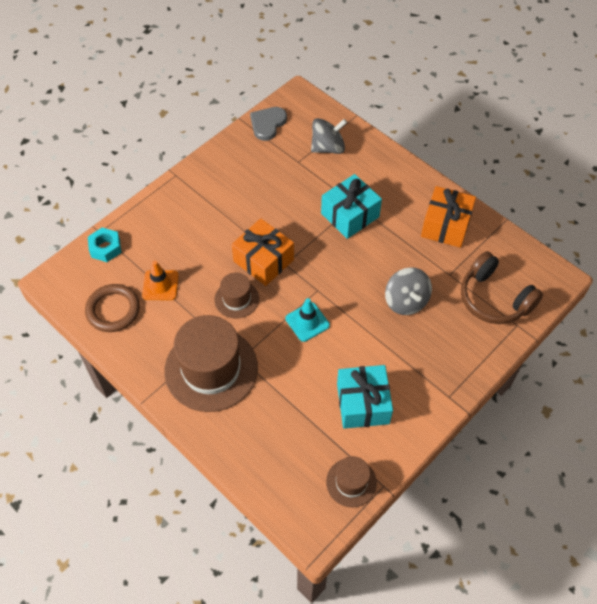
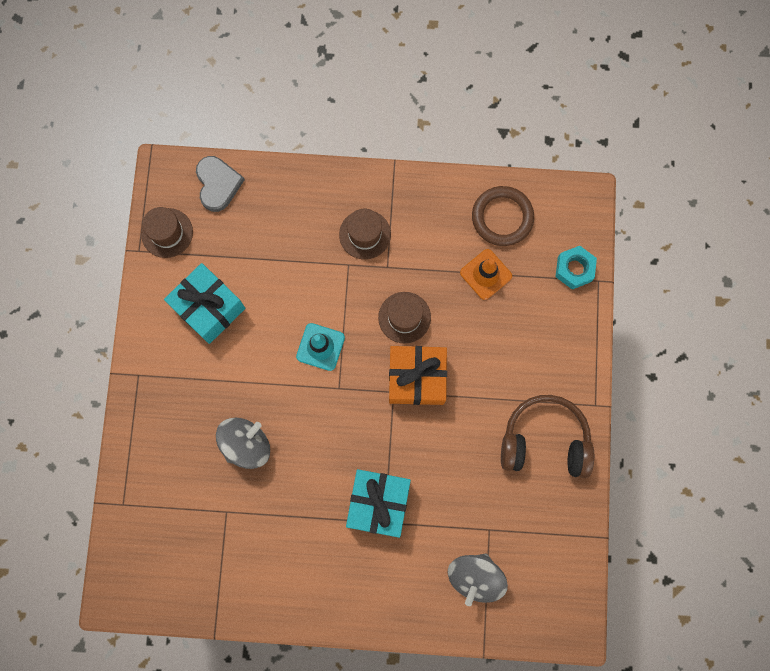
camera: 140 degrees right, 20 degrees up
brown hat [164,315,258,412] -> brown hat [339,209,391,259], size x0.50
grey heart [250,107,287,141] -> grey heart moved to [196,156,245,212]
grey spinning top [385,267,432,315] -> grey spinning top turned 105 degrees clockwise [216,418,270,469]
orange gift [421,186,476,248] -> none
brown headphones [461,251,543,324] -> brown headphones moved to [501,395,594,478]

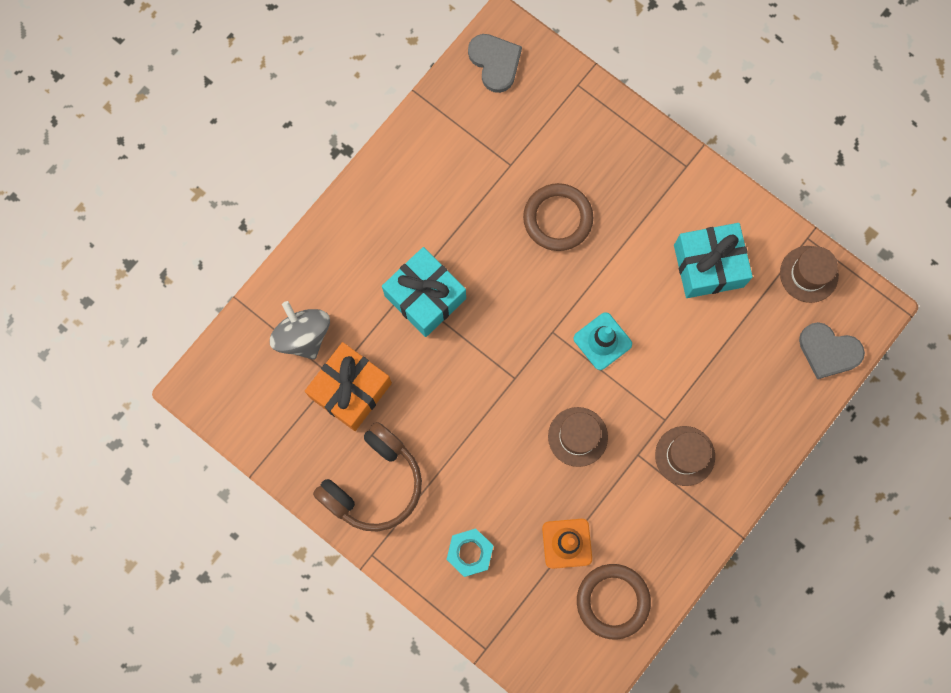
camera: 125 degrees right, 0 degrees up
grey spinning top [216,418,270,469] -> brown ring [523,183,593,251]
orange gift [389,346,447,405] -> orange gift moved to [305,342,392,431]
turquoise nut [556,246,597,289] -> turquoise nut moved to [446,529,494,577]
none -> grey heart [468,34,522,93]

